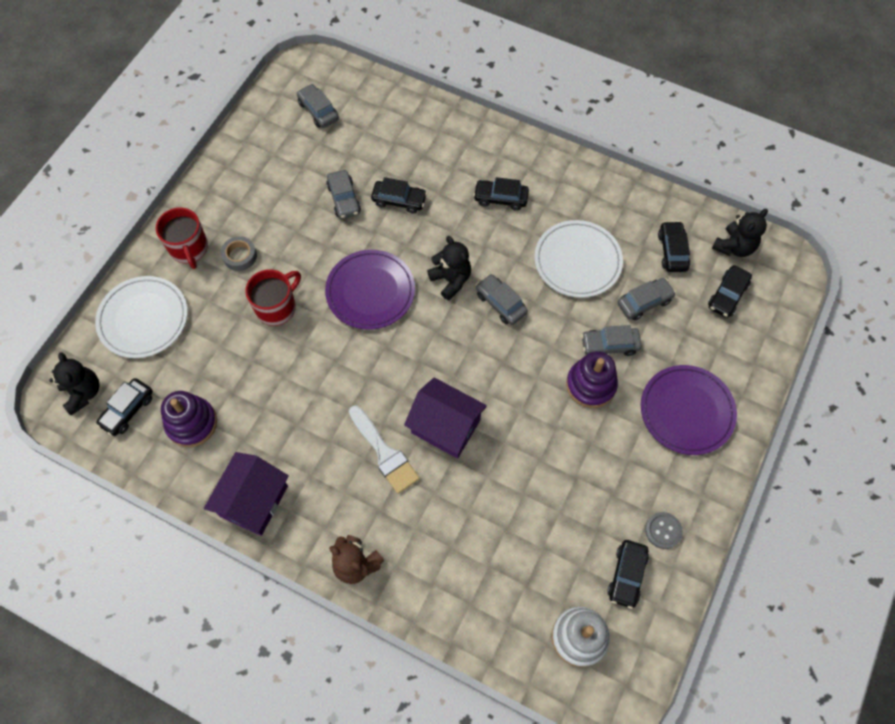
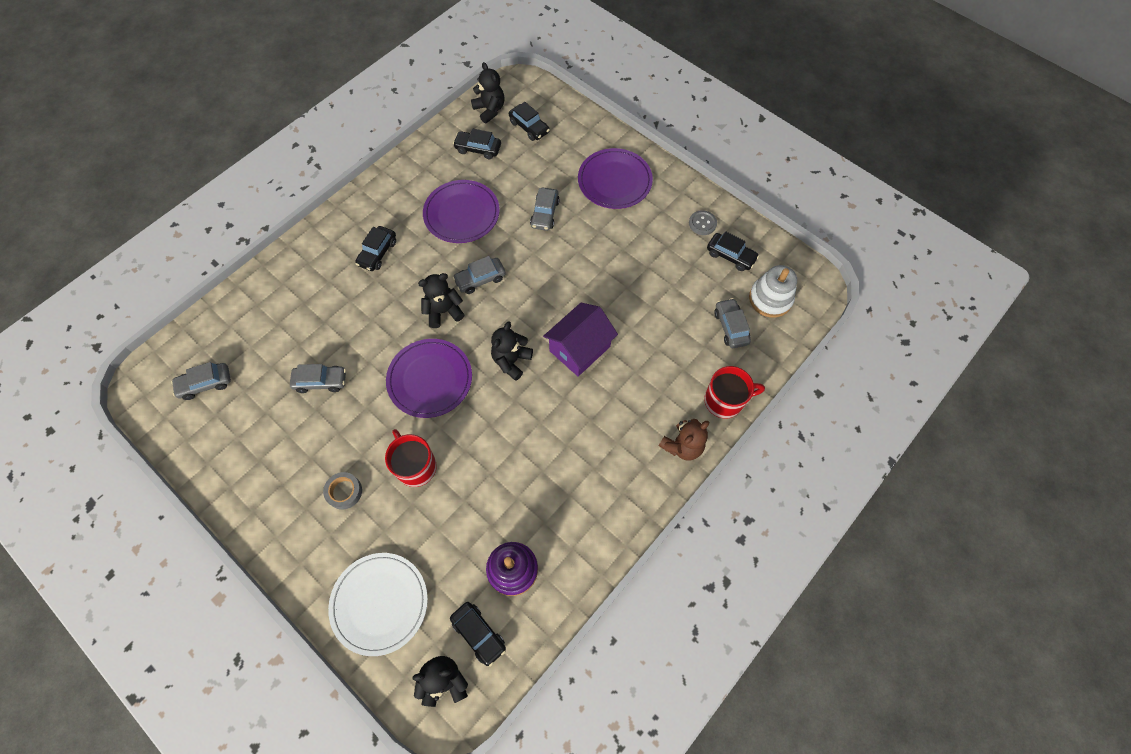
camera: 75 degrees left, 0 degrees up
red mug [156,207,208,269] -> red mug moved to [704,366,765,419]
purple house [204,452,289,536] -> none
white brush [349,405,420,494] -> none
black car [371,177,427,214] -> none
white plate [534,220,623,298] -> purple plate [423,180,500,243]
purple stacking toy [566,351,618,408] -> none
grey car [618,278,676,320] -> grey car moved to [714,298,751,348]
none -> black teddy bear [491,321,533,381]

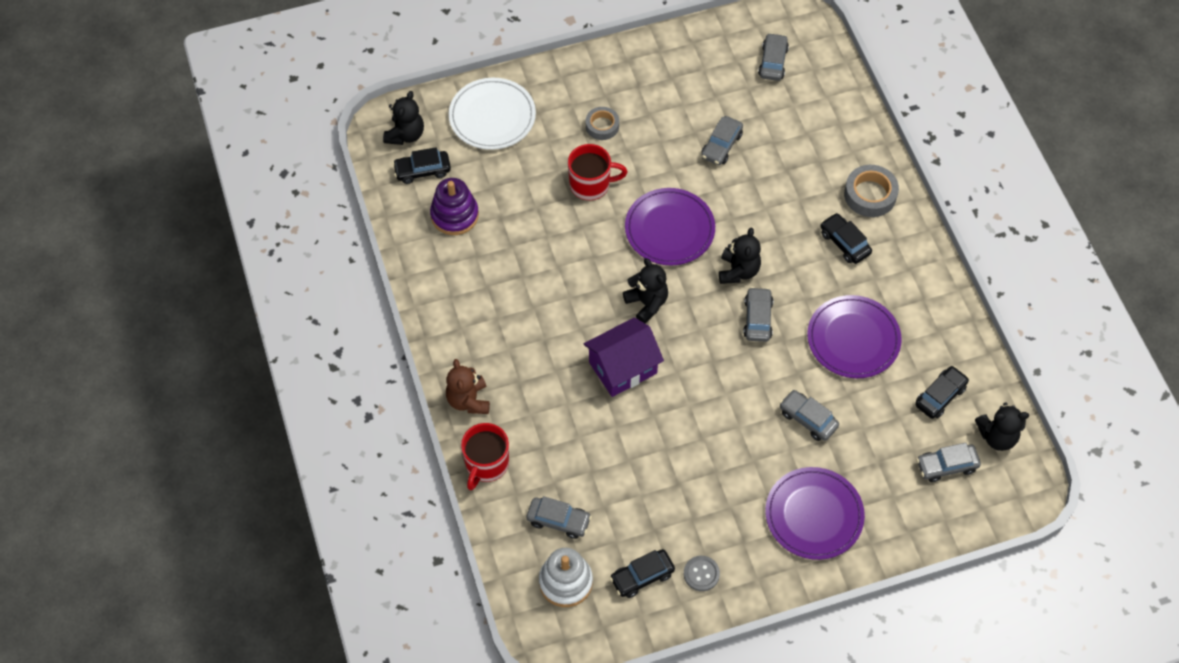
camera: 120 degrees right, 5 degrees down
black car [509,102,550,141] -> grey car [917,443,981,482]
purple house [543,303,618,377] -> purple house turned 75 degrees clockwise [584,317,664,397]
none -> grey tape [844,165,899,217]

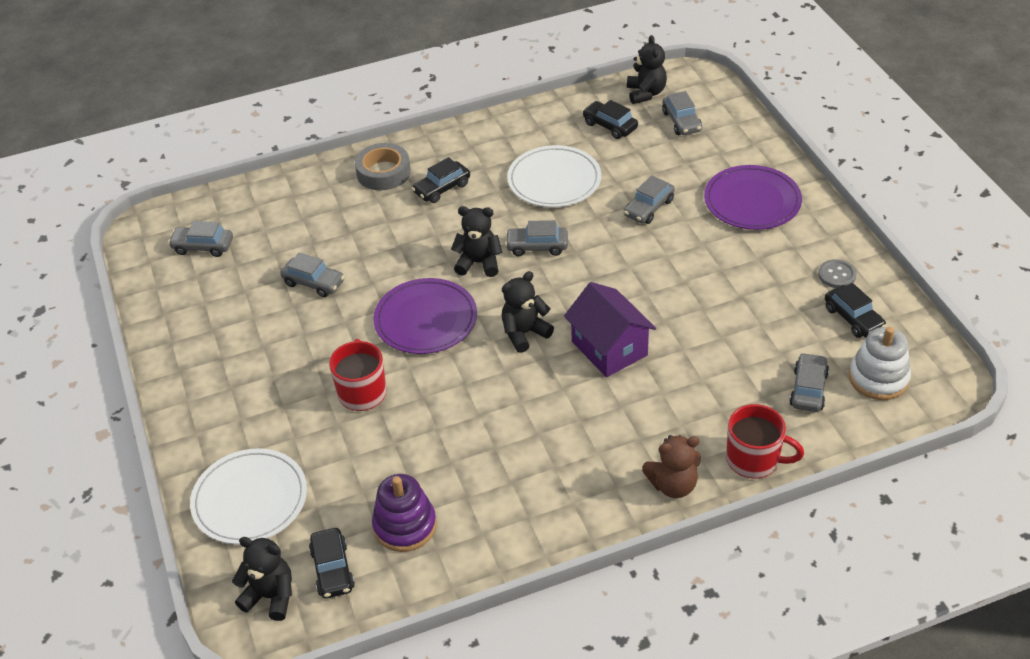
camera: 90 degrees left, 15 degrees down
grey tape [586,107,619,140] -> none
purple plate [807,295,902,378] -> white plate [507,145,601,207]

